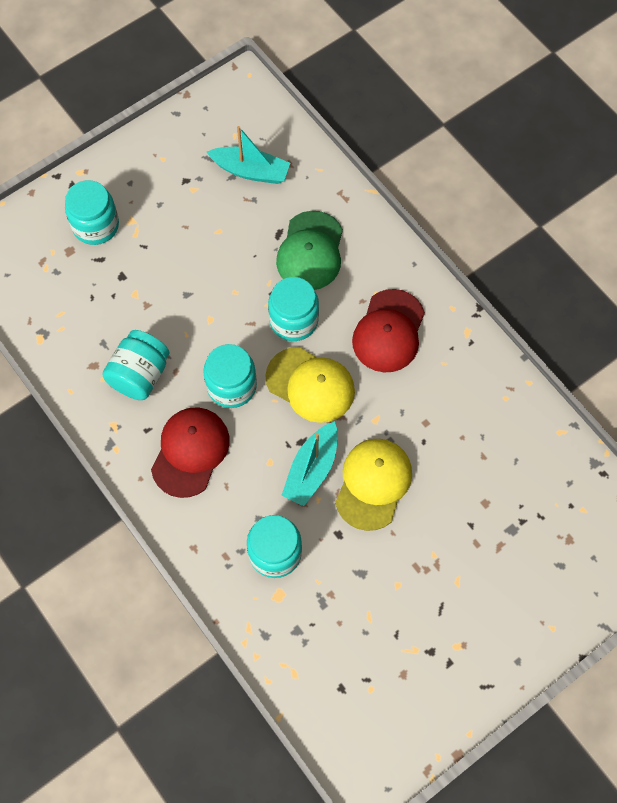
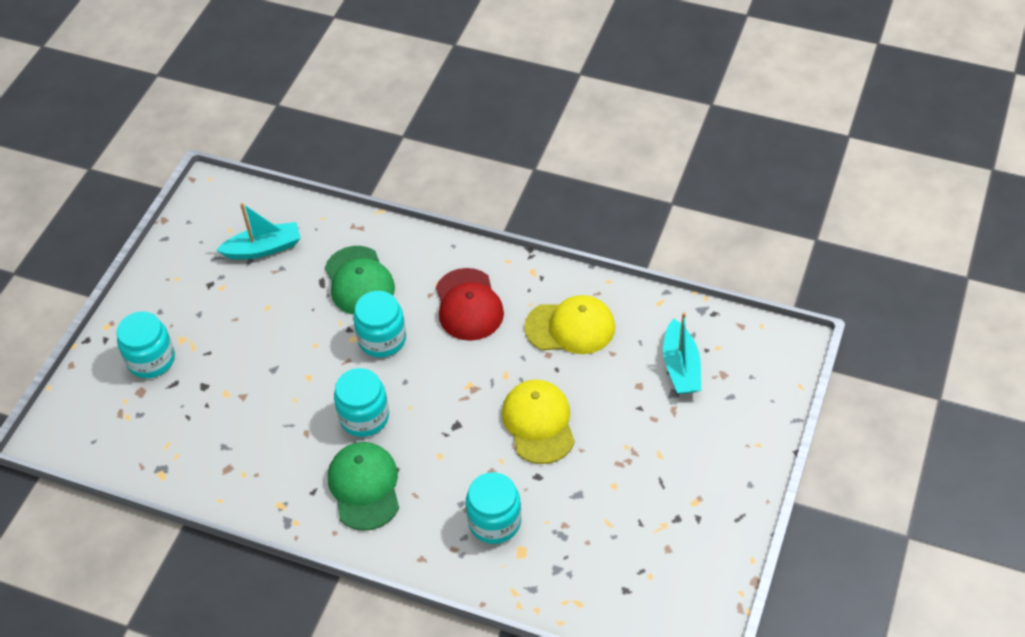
camera: 30 degrees left, 15 degrees down
turquoise jar [102,330,170,400] -> none
red cap [151,407,230,498] -> green cap [328,442,399,531]
yellow cap [265,347,355,423] -> yellow cap moved to [524,295,615,354]
turquoise boat [281,421,338,506] -> turquoise boat moved to [663,312,701,394]

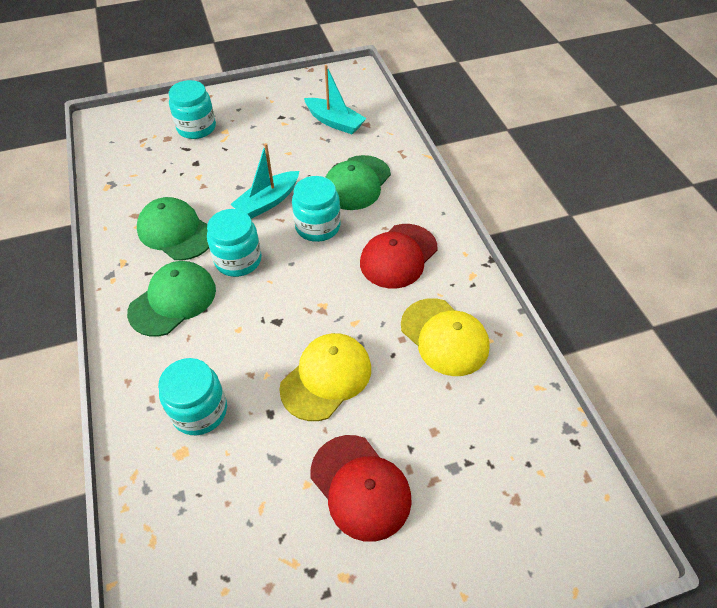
camera: 50 degrees right, 0 degrees up
turquoise boat [663,312,701,394] -> turquoise boat moved to [230,143,299,219]
none -> green cap [137,197,209,260]
none -> red cap [310,435,412,542]

